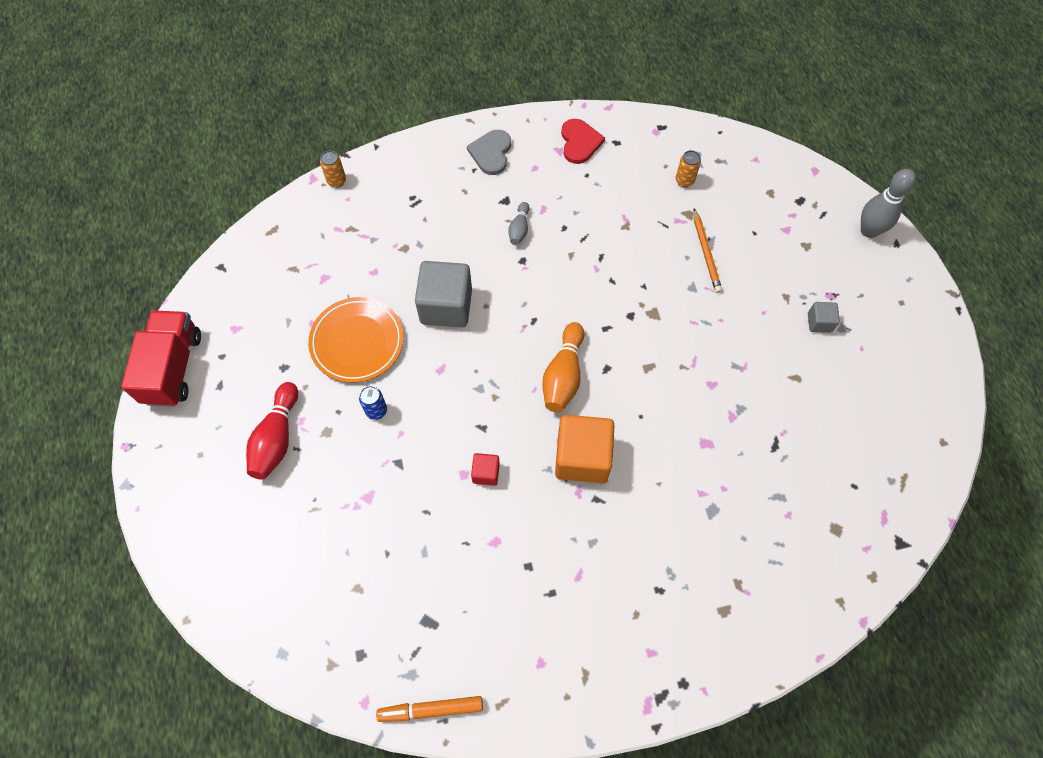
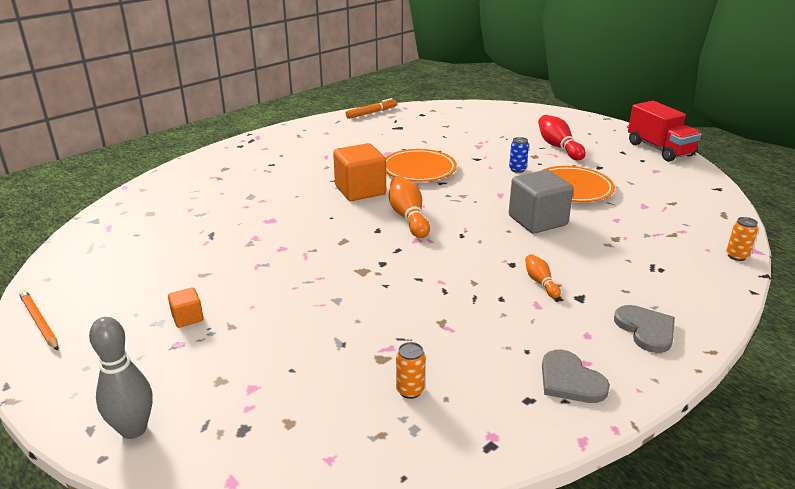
camera: 150 degrees right, 35 degrees down
red cube [471,453,500,486] -> orange plate [385,149,457,182]
grey bowling pin [508,202,530,245] -> orange bowling pin [525,254,561,298]
red heart [561,119,605,164] -> grey heart [542,350,610,403]
orange pencil [693,208,722,293] -> orange pencil moved to [19,290,58,351]
grey cube [808,302,840,333] -> orange cube [168,287,203,328]

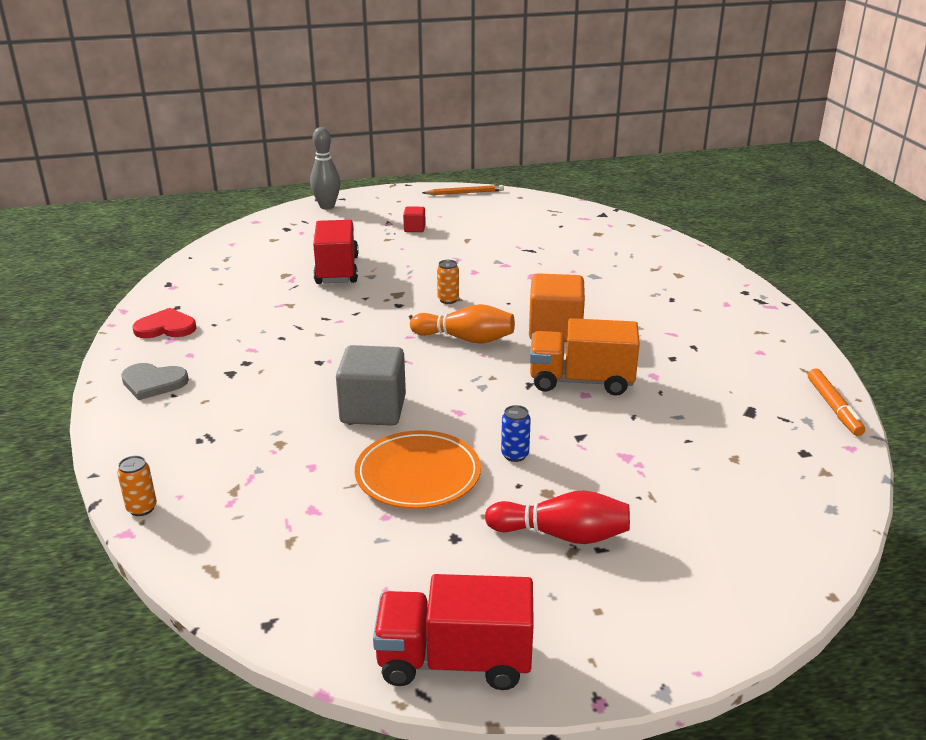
camera: 120 degrees right, 0 degrees up
orange cube [168,287,203,328] -> red cube [403,206,426,232]
orange plate [385,149,457,182] -> orange truck [530,318,640,396]
orange can [396,342,425,399] -> orange can moved to [437,260,459,304]
orange bowling pin [525,254,561,298] -> none
grey heart [542,350,610,403] -> red heart [133,308,196,338]
none -> red truck [313,220,359,284]

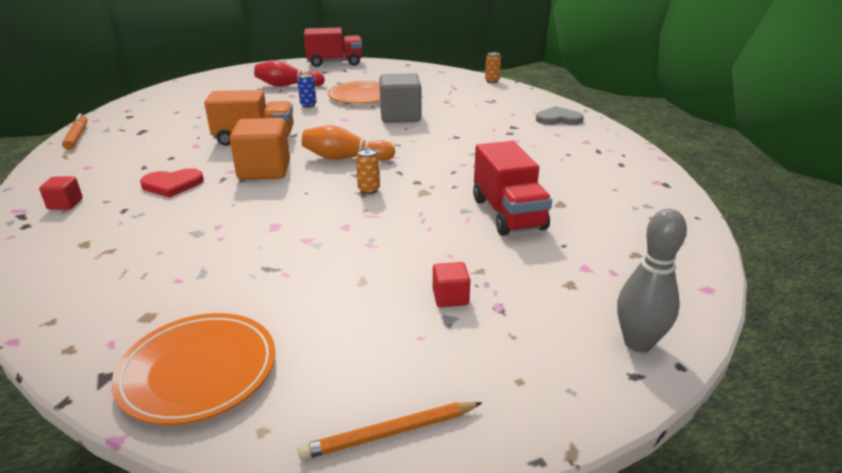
camera: 170 degrees right, 0 degrees up
red heart [133,308,196,338] -> red heart moved to [140,168,204,198]
none -> red cube [39,177,83,209]
none -> orange plate [111,313,275,425]

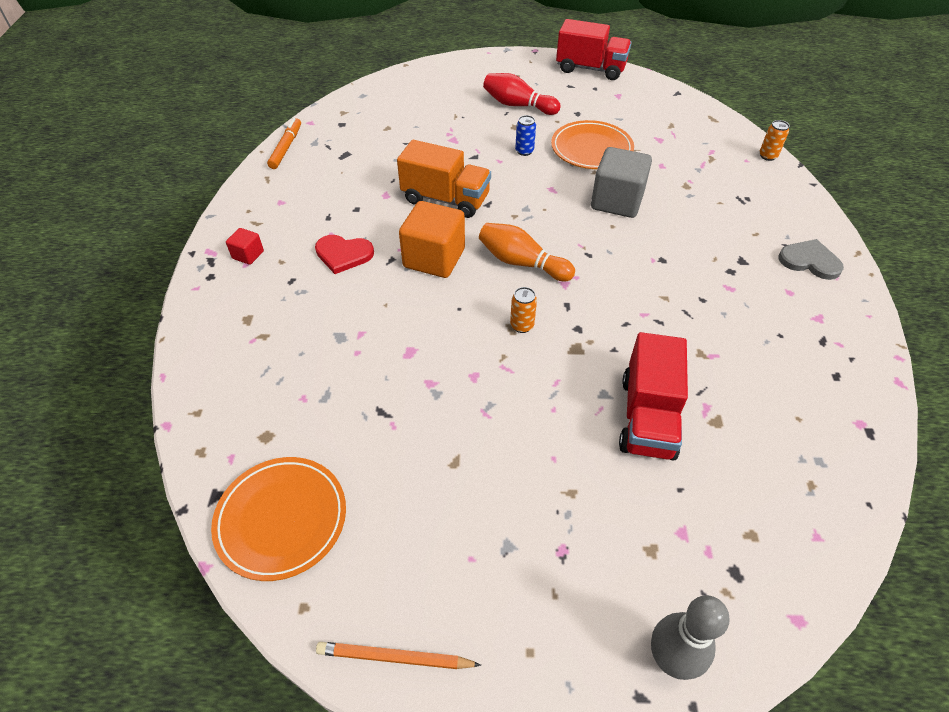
camera: 25 degrees right, 20 degrees up
red cube [433,262,470,307] -> none

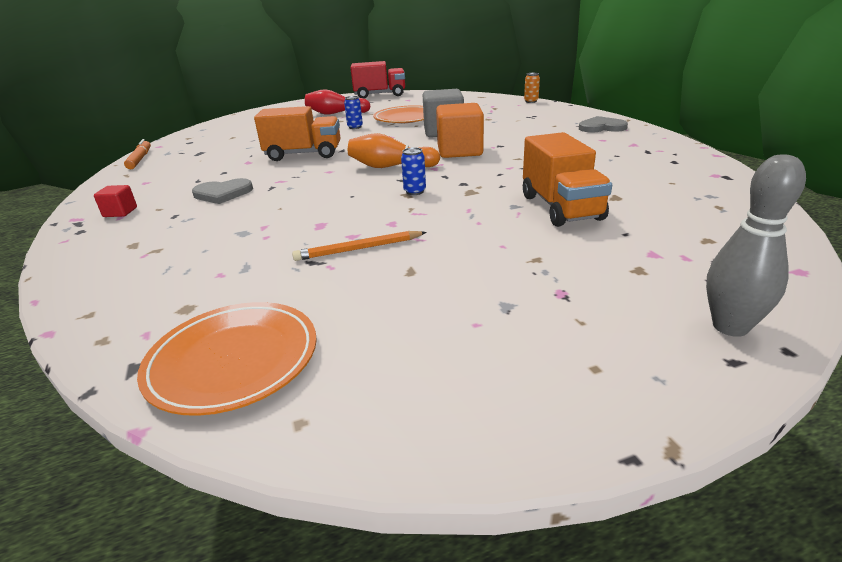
camera: 20 degrees left, 20 degrees down
red heart [315,235,374,274] -> grey heart [192,178,253,204]
orange pencil [316,642,481,669] -> orange pencil moved to [292,231,427,261]
orange cube [399,201,465,278] -> orange cube moved to [436,103,484,158]
orange can [510,287,537,333] -> blue can [401,147,426,195]
red truck [619,332,688,461] -> orange truck [523,132,612,227]

